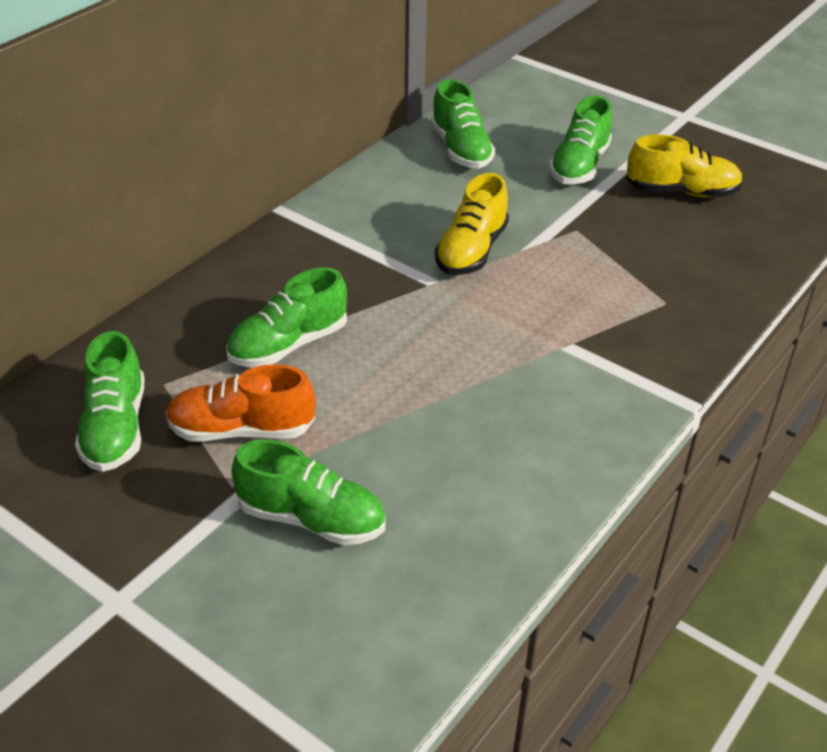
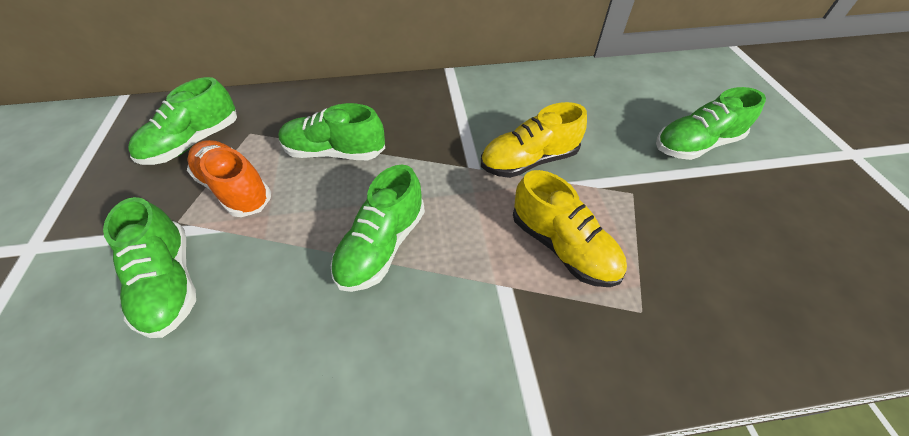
camera: 45 degrees right, 10 degrees up
green shoe [431,79,495,168] -> green shoe moved to [331,165,425,292]
yellow shoe [626,134,743,198] -> yellow shoe moved to [513,170,627,287]

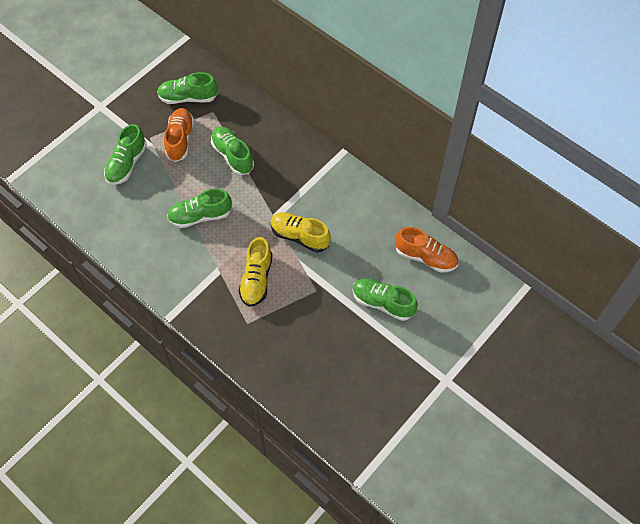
camera: 50 degrees right, 10 degrees up
none -> orange shoe [395,227,458,273]

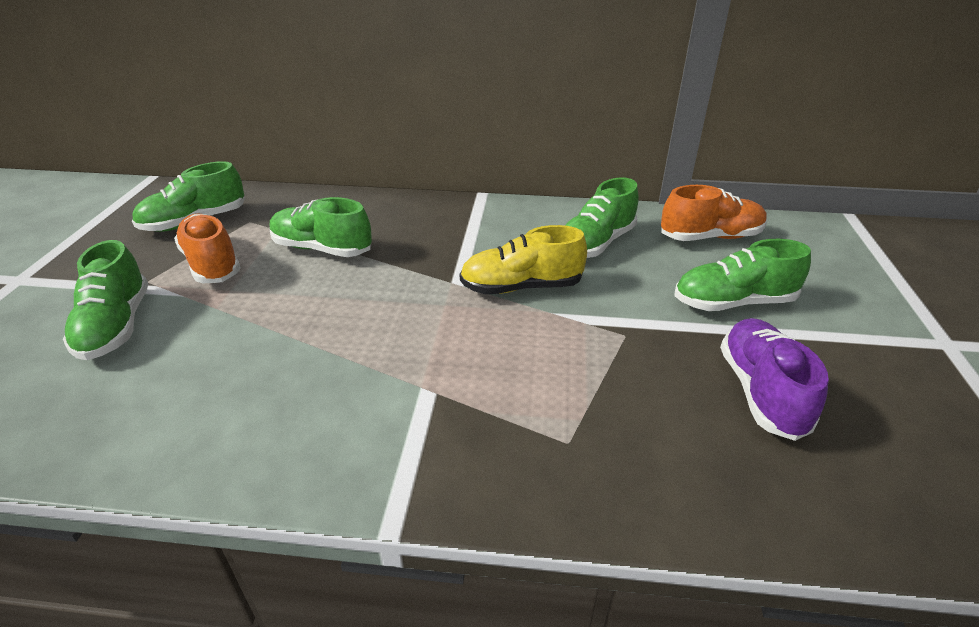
camera: 35 degrees left, 25 degrees down
green shoe [167,188,232,228] -> green shoe moved to [565,177,639,258]
yellow shoe [238,237,273,307] -> none
none -> purple shoe [720,318,829,441]

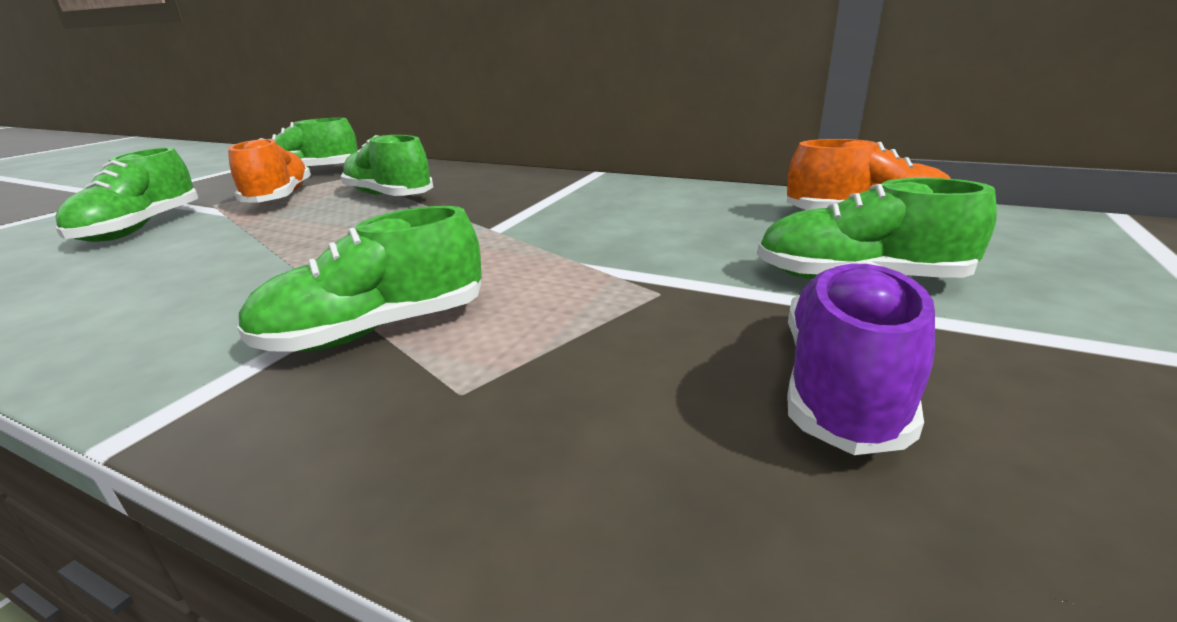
camera: 20 degrees right, 10 degrees down
yellow shoe [460,225,587,294] -> none
green shoe [565,177,639,258] -> green shoe moved to [237,206,482,352]

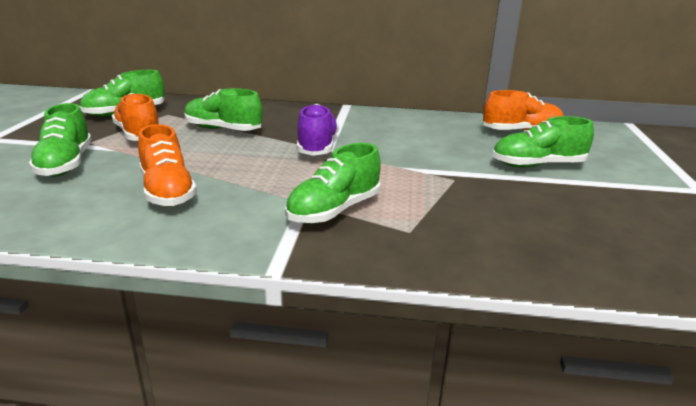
camera: 20 degrees left, 0 degrees up
purple shoe [787,260,935,455] -> purple shoe moved to [297,104,339,156]
none -> orange shoe [138,124,197,206]

